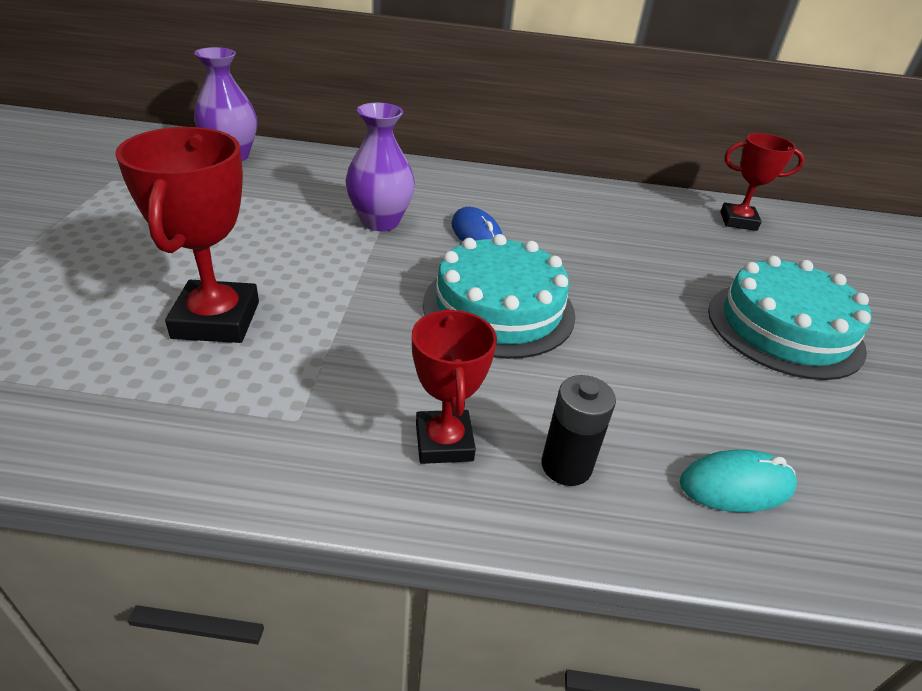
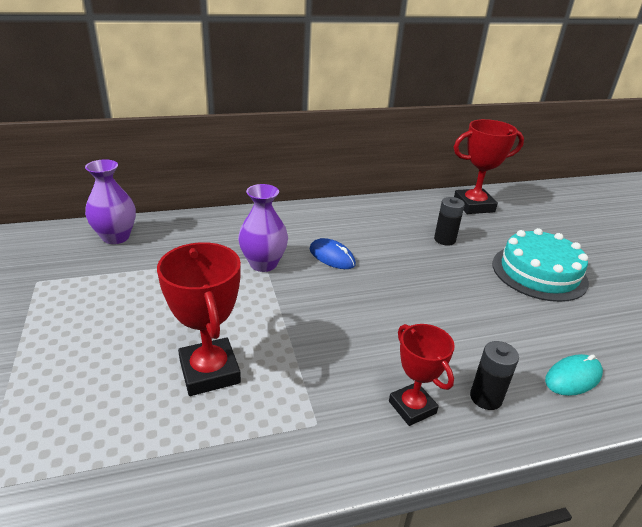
camera: 20 degrees left, 5 degrees down
turquoise cake [423,234,575,359] -> none
red trophy [720,133,805,231] -> red trophy [454,119,524,214], size x1.53
none -> black battery [434,197,465,246]

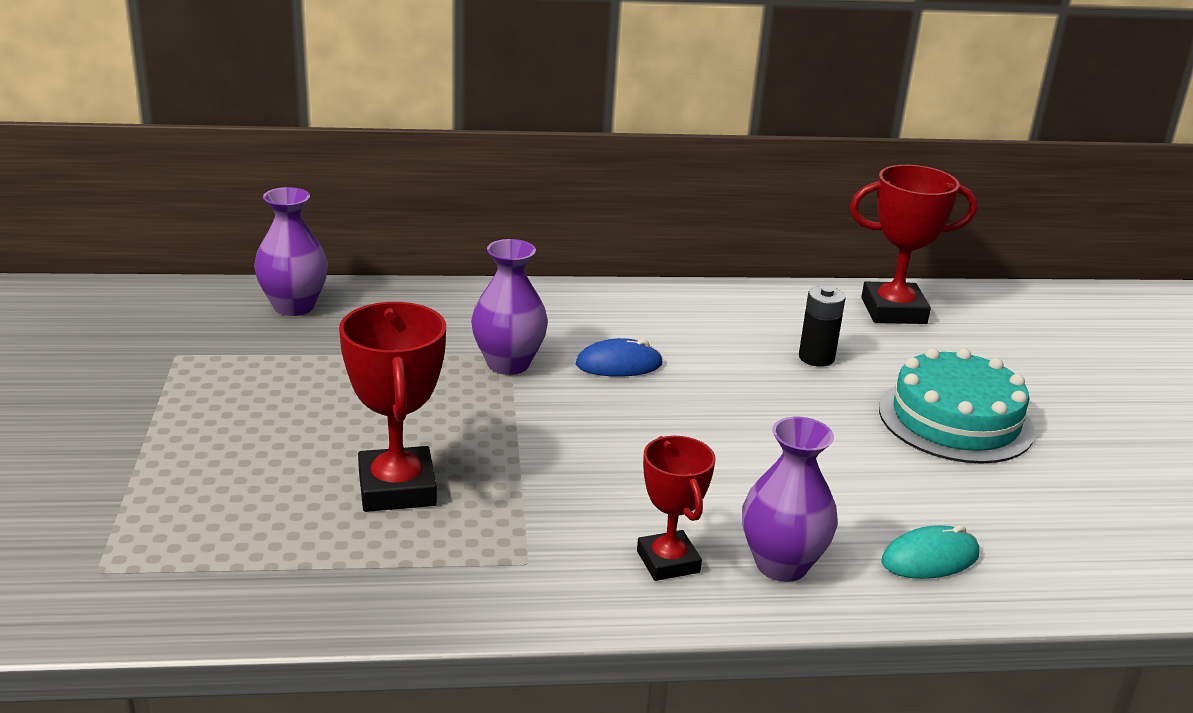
camera: 10 degrees right, 5 degrees down
blue mouse [310,238,356,269] -> blue mouse turned 60 degrees counterclockwise [576,338,663,377]
black battery [470,341,519,410] -> purple vase [742,417,838,582]

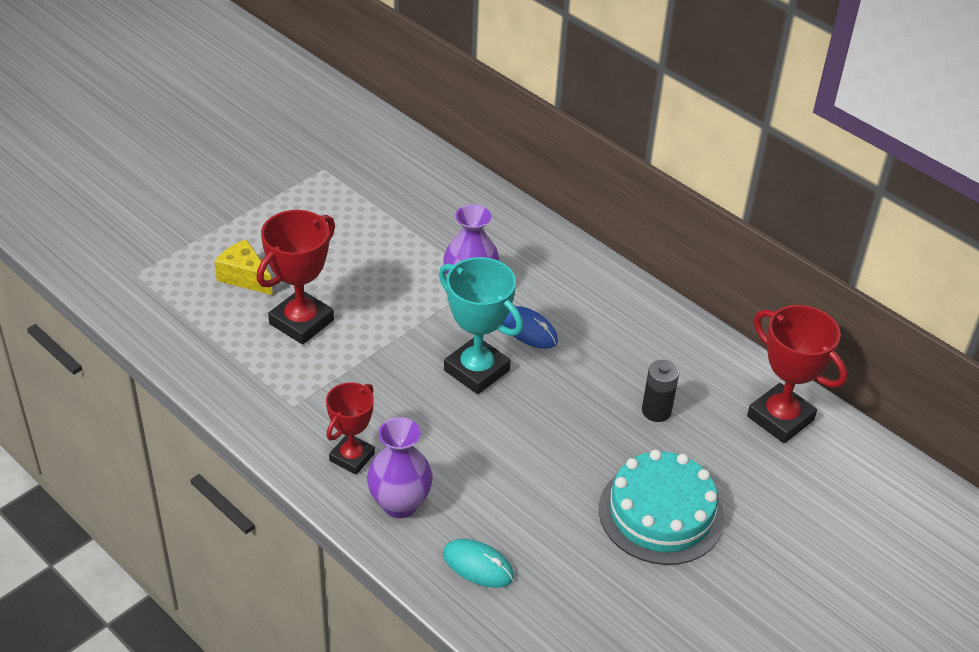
camera: 50 degrees right, 15 degrees up
purple vase [254,187,328,316] -> none
none -> yellow cheese [214,239,273,295]
none -> turquoise trophy [439,257,523,394]

